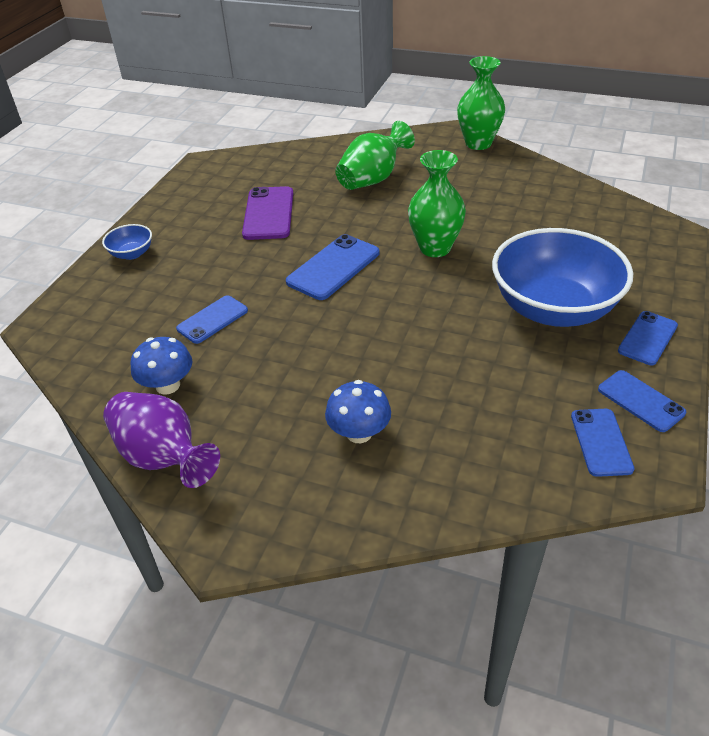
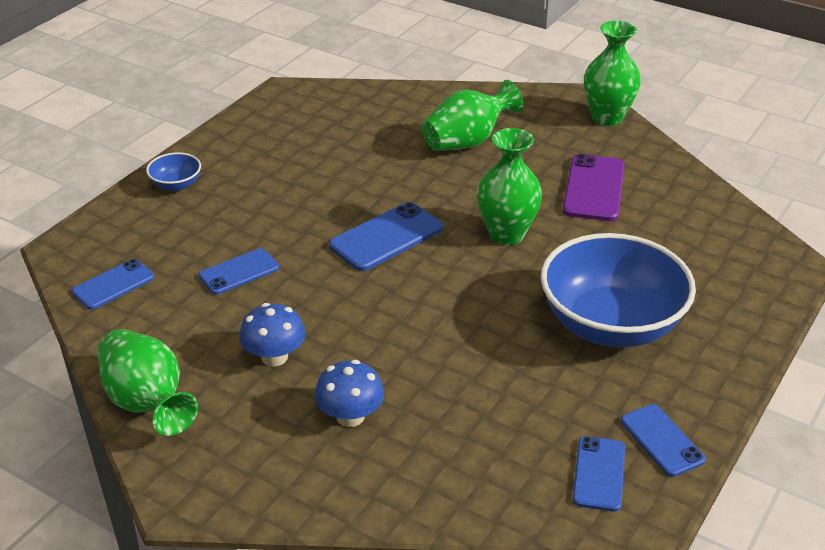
camera: 10 degrees right, 5 degrees down
purple vase [103,392,220,488] -> green vase [98,329,198,436]
blue mushroom [130,337,192,395] -> blue mushroom moved to [239,303,305,366]
purple phone [242,186,293,240] -> purple phone moved to [563,154,625,221]
blue phone [618,311,678,365] -> blue phone moved to [72,259,154,310]

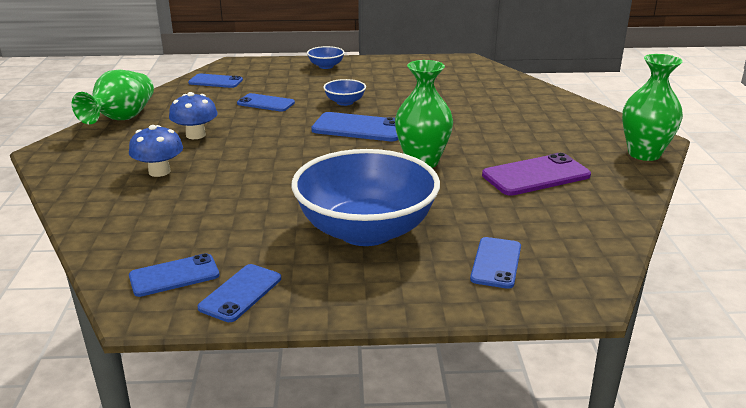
camera: 55 degrees right, 10 degrees down
green vase [422,80,523,151] -> none
none -> blue bowl [323,79,366,106]
none -> blue phone [470,237,521,289]

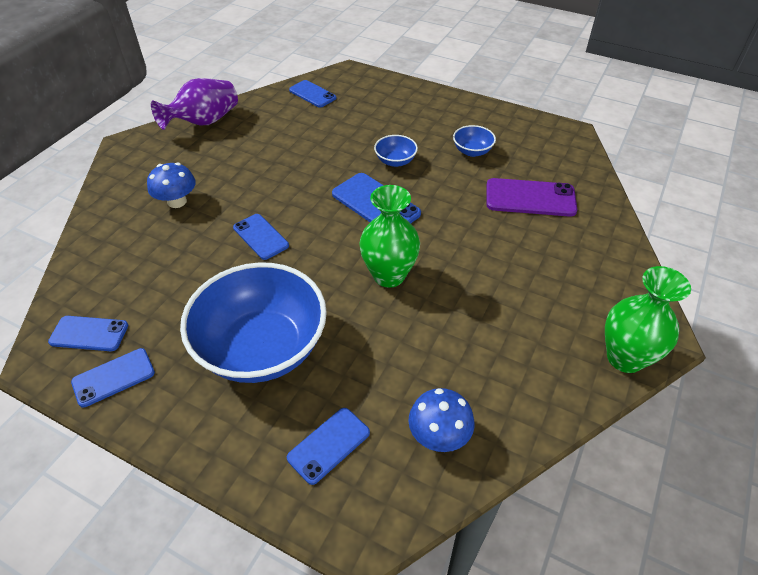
camera: 30 degrees right, 20 degrees up
green vase [72,69,154,124] -> purple vase [151,78,238,130]
blue mushroom [169,92,218,139] -> blue mushroom moved to [409,388,475,452]
blue phone [237,93,295,112] -> blue phone moved to [233,214,289,260]
blue bowl [307,46,345,69] -> blue bowl moved to [453,125,496,157]
purple phone [482,153,591,196] -> purple phone moved to [486,178,577,217]

